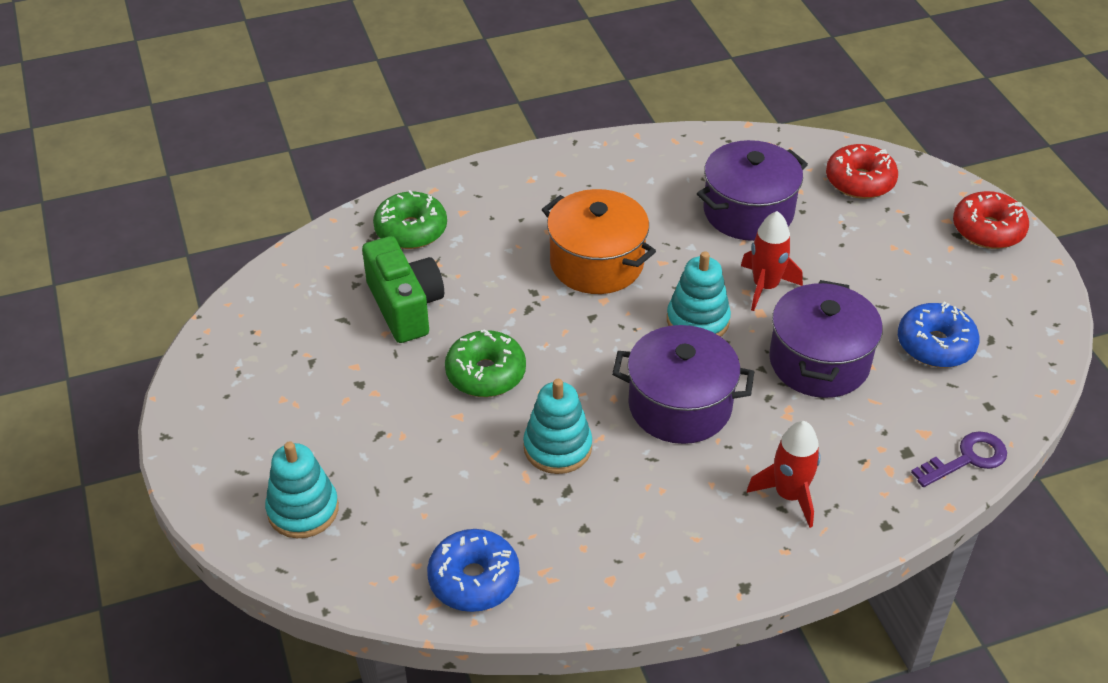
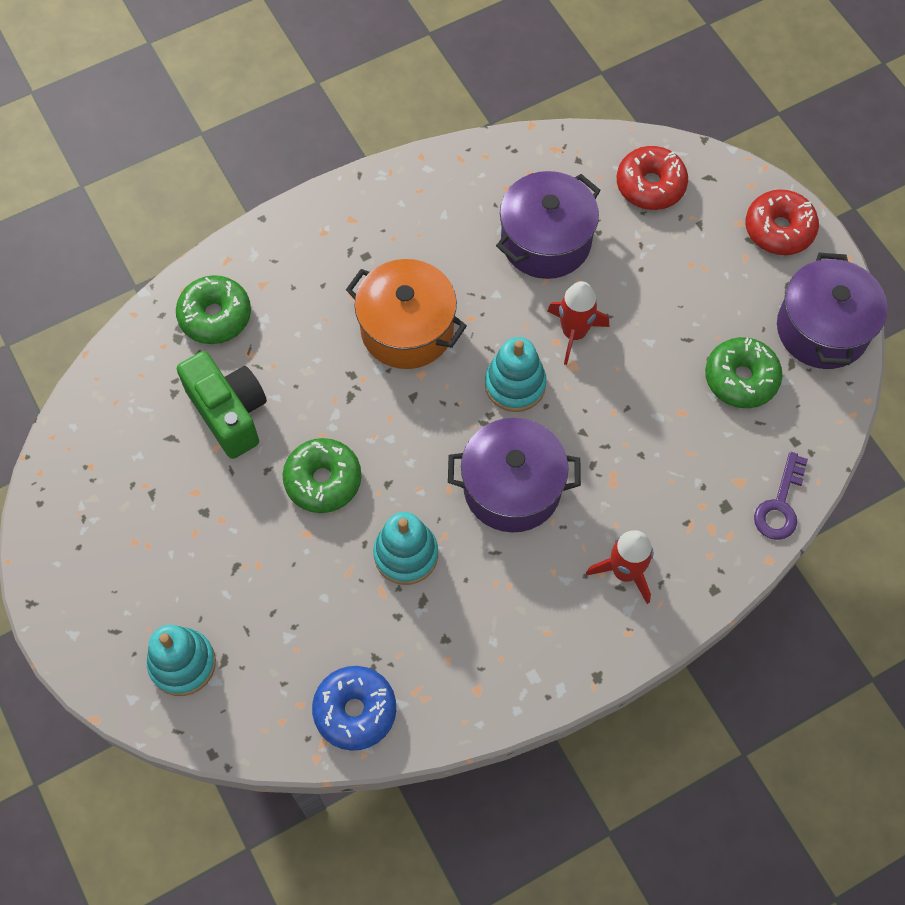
camera: 10 degrees left, 20 degrees up
purple pot [769,280,883,398] -> purple pot moved to [777,253,887,369]
blue donut [898,301,980,368] -> green donut [705,337,782,408]
purple key [911,431,1007,487] -> purple key turned 150 degrees clockwise [754,452,808,540]

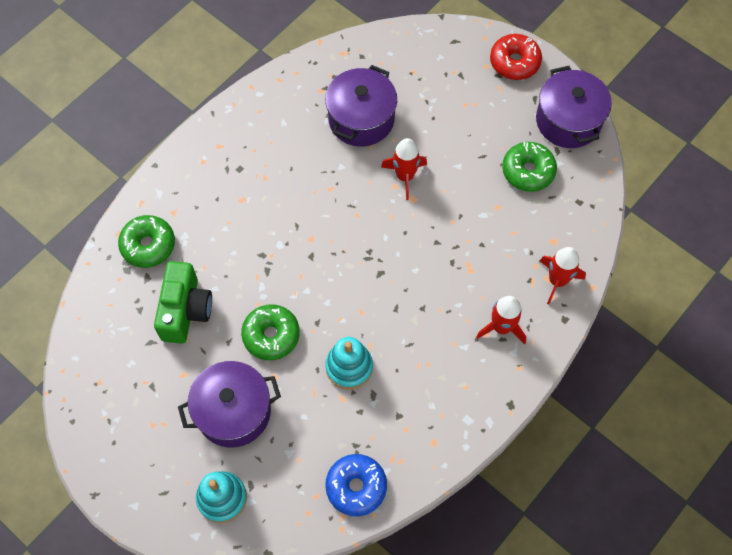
camera: 20 degrees left, 0 degrees up
green camera [177,351,267,459] -> green camera turned 60 degrees clockwise [154,261,212,344]
orange pot [346,259,467,369] -> none
purple pot [448,418,581,532] -> purple pot moved to [178,361,281,448]
turquoise stacking toy [485,337,547,412] -> none
red donut [617,146,688,210] -> none
purple key [754,452,808,540] -> none
none -> red rocket [540,247,586,304]

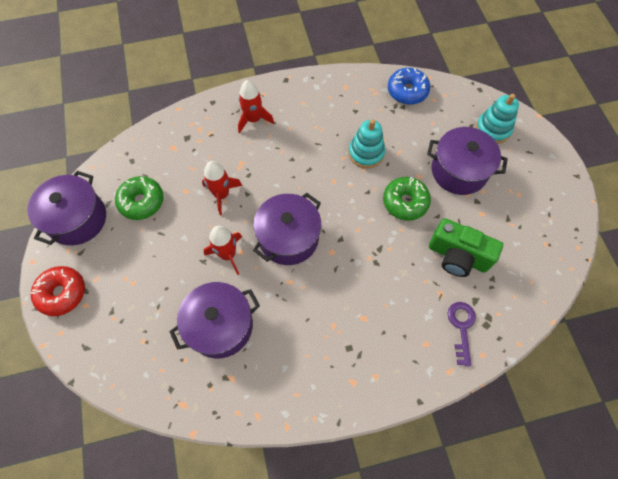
camera: 145 degrees left, 0 degrees up
green donut [118,215,175,268] -> purple key [448,302,476,367]
green camera [154,261,212,344] -> green camera turned 105 degrees counterclockwise [429,218,503,277]
red rocket [540,247,586,304] -> red rocket moved to [202,161,242,215]
none -> purple pot [253,193,321,265]

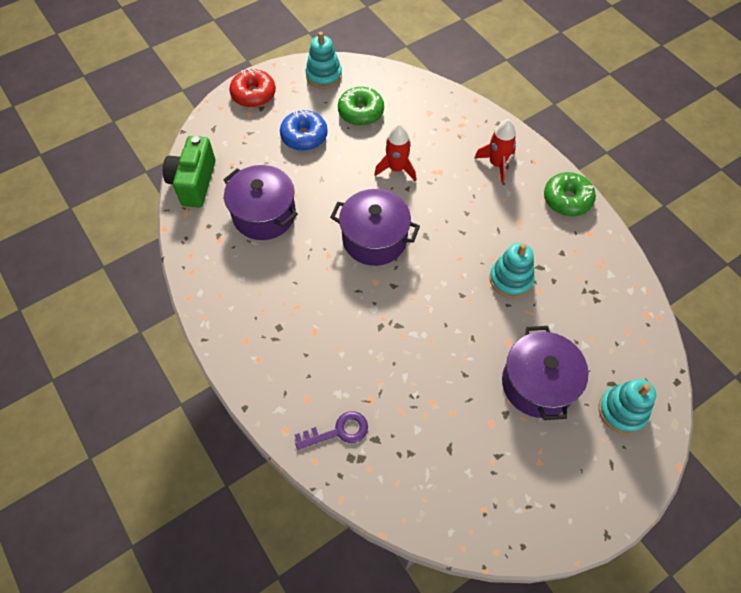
camera: 70 degrees right, 5 degrees down
purple pot [27,171,106,245] -> turquoise stacking toy [305,32,342,89]
red rocket [204,226,242,275] -> none
green donut [383,177,431,221] -> green donut moved to [544,172,596,216]
blue donut [388,68,430,105] -> blue donut moved to [280,110,328,151]
green camera [429,218,503,277] -> green camera moved to [163,136,216,207]

